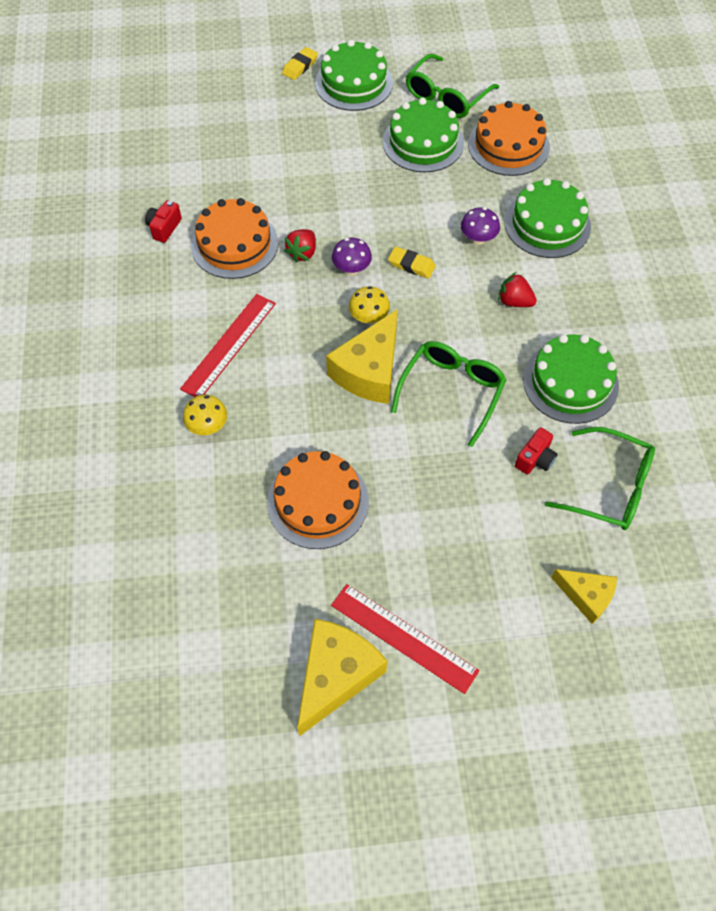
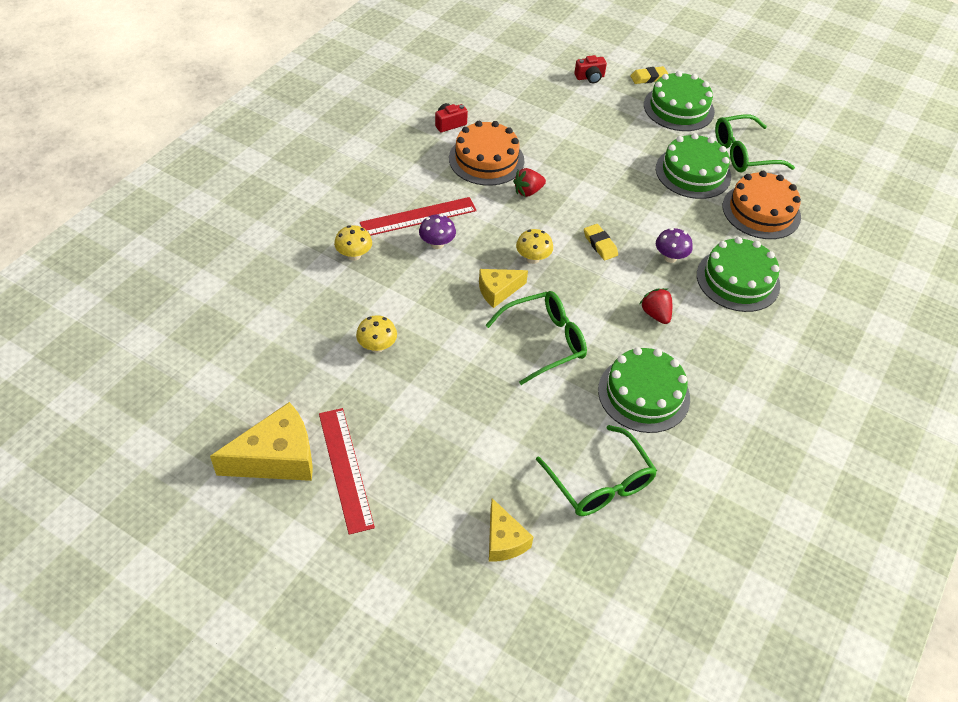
camera: 35 degrees right, 10 degrees down
orange cake [267,451,369,549] -> yellow mushroom [356,315,397,353]
yellow cheese [326,309,398,404] -> yellow cheese [479,269,528,308], size x0.60
purple mushroom [332,238,372,275] -> purple mushroom moved to [419,214,456,249]
red camera [515,427,558,474] -> red camera moved to [574,55,607,83]

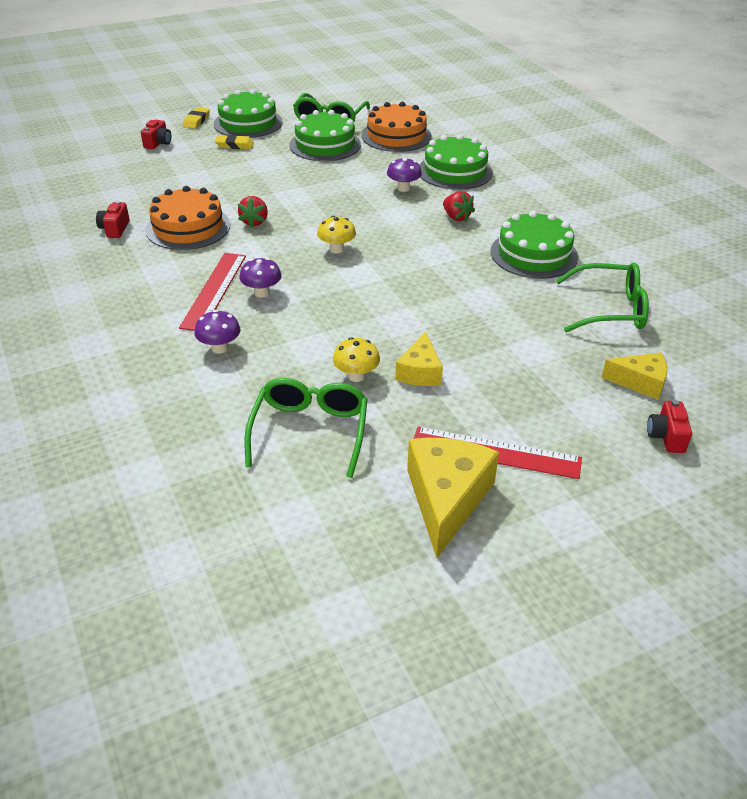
camera: 55 degrees left, 10 degrees down
yellow mushroom [334,225,372,261] -> purple mushroom [194,310,240,353]
yellow cheese [479,269,528,308] -> yellow cheese moved to [395,332,443,386]
green glasses [486,291,587,385] -> green glasses moved to [244,378,368,478]
yellow eraser [584,224,618,260] -> yellow eraser moved to [215,135,254,149]
red strawberry [640,288,672,324] -> red strawberry turned 135 degrees counterclockwise [443,191,475,222]
none -> red camera [647,400,692,453]

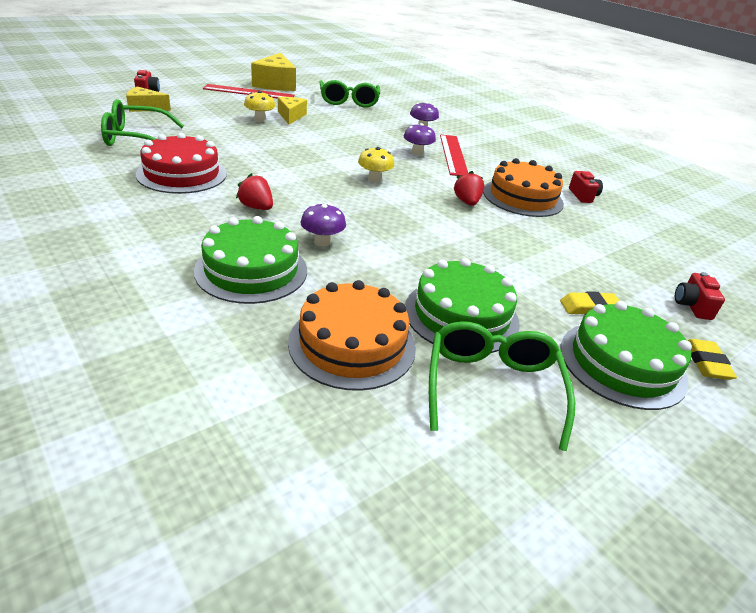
camera: 165 degrees right, 5 degrees down
yellow mushroom [333,337,380,382] -> yellow mushroom moved to [244,91,275,122]
green cake [491,211,578,279] -> red cake [136,132,227,194]

